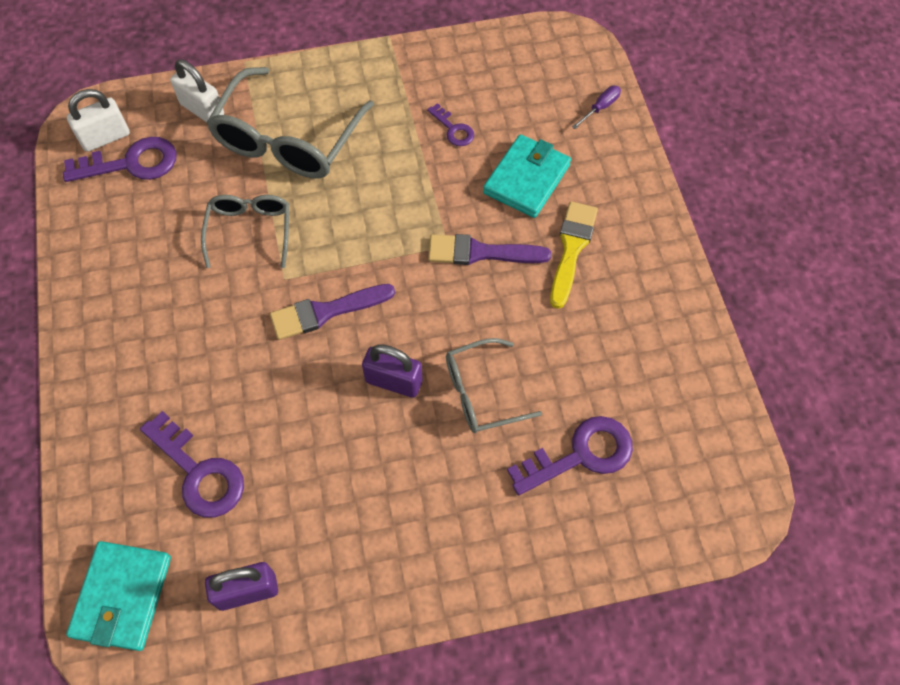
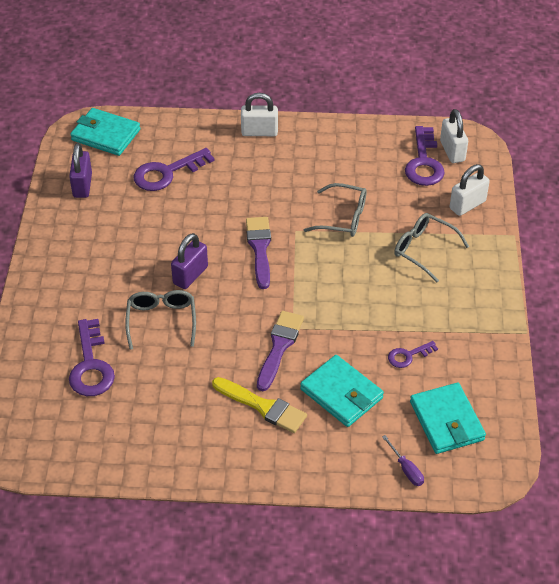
camera: 105 degrees right, 15 degrees down
grey glasses [207,67,374,179] -> grey glasses [394,213,469,282], size x0.58
none -> white padlock [241,93,278,136]
none -> turquoise wallet [410,383,486,454]

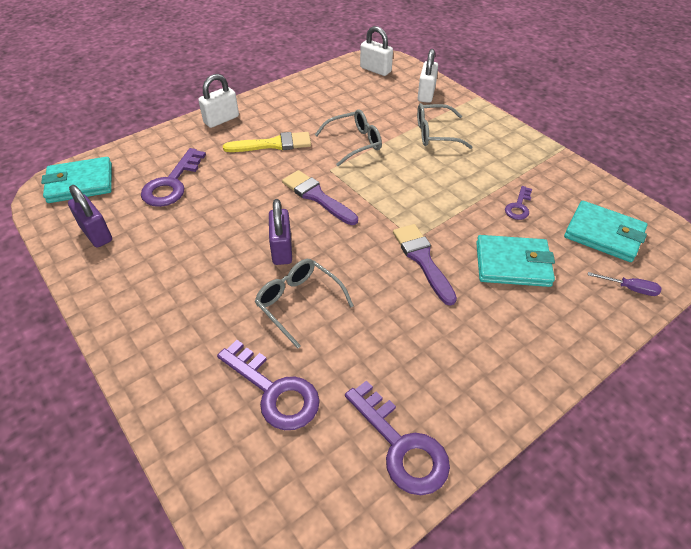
camera: 40 degrees left, 0 degrees up
yellow brush [212,377,307,433] -> yellow brush moved to [223,132,311,152]
purple key [405,126,445,186] -> purple key moved to [345,380,450,495]

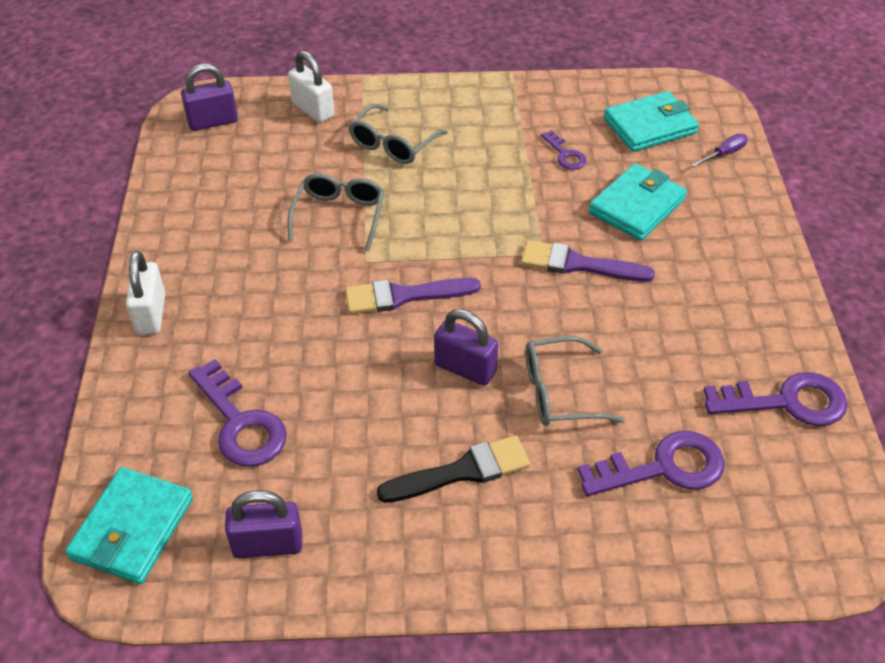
camera: 55 degrees left, 0 degrees up
yellow brush [223,132,311,152] -> none
white padlock [360,26,393,76] -> purple padlock [181,64,238,131]
none -> black brush [377,435,530,503]

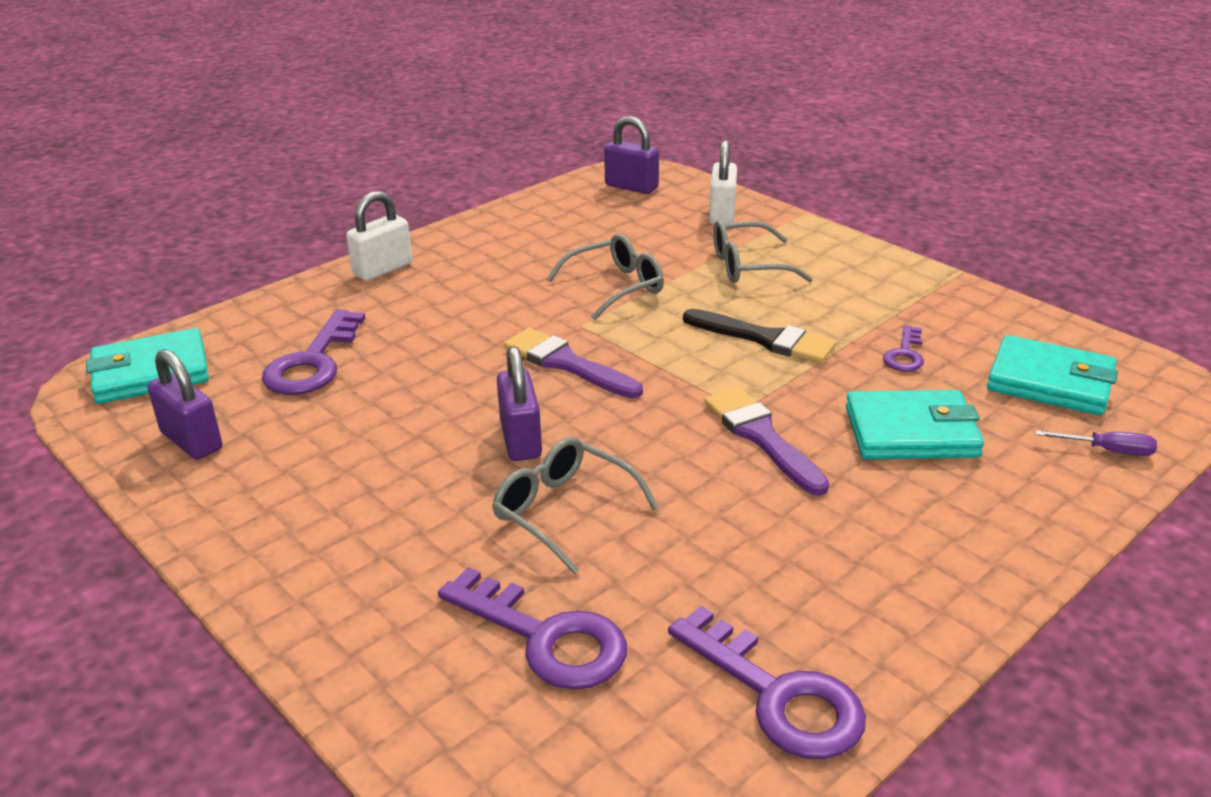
camera: 50 degrees right, 15 degrees down
black brush [377,435,530,503] -> black brush moved to [683,309,836,363]

